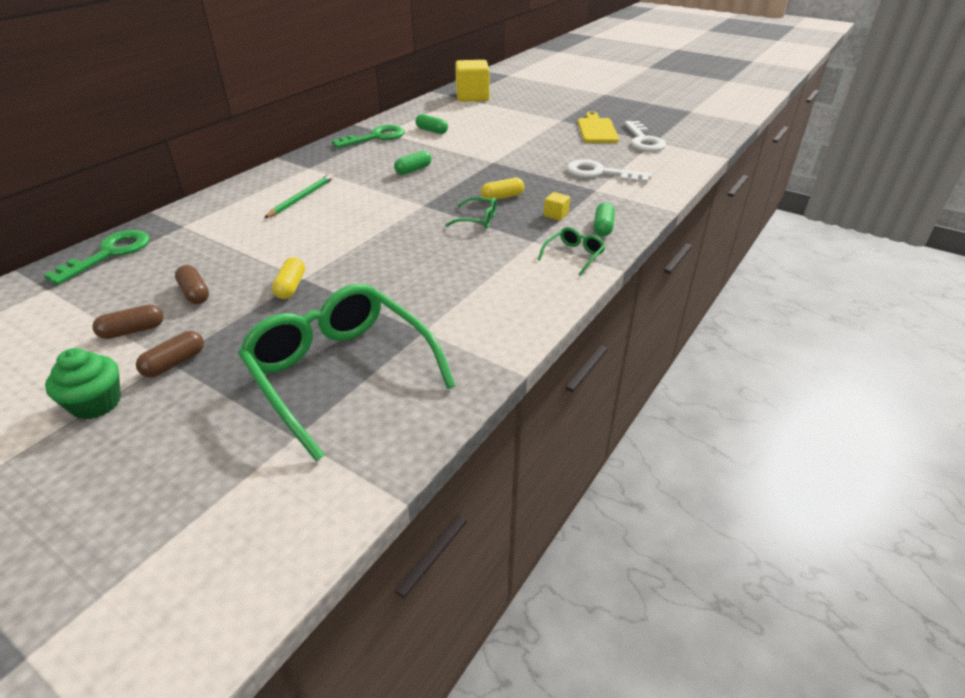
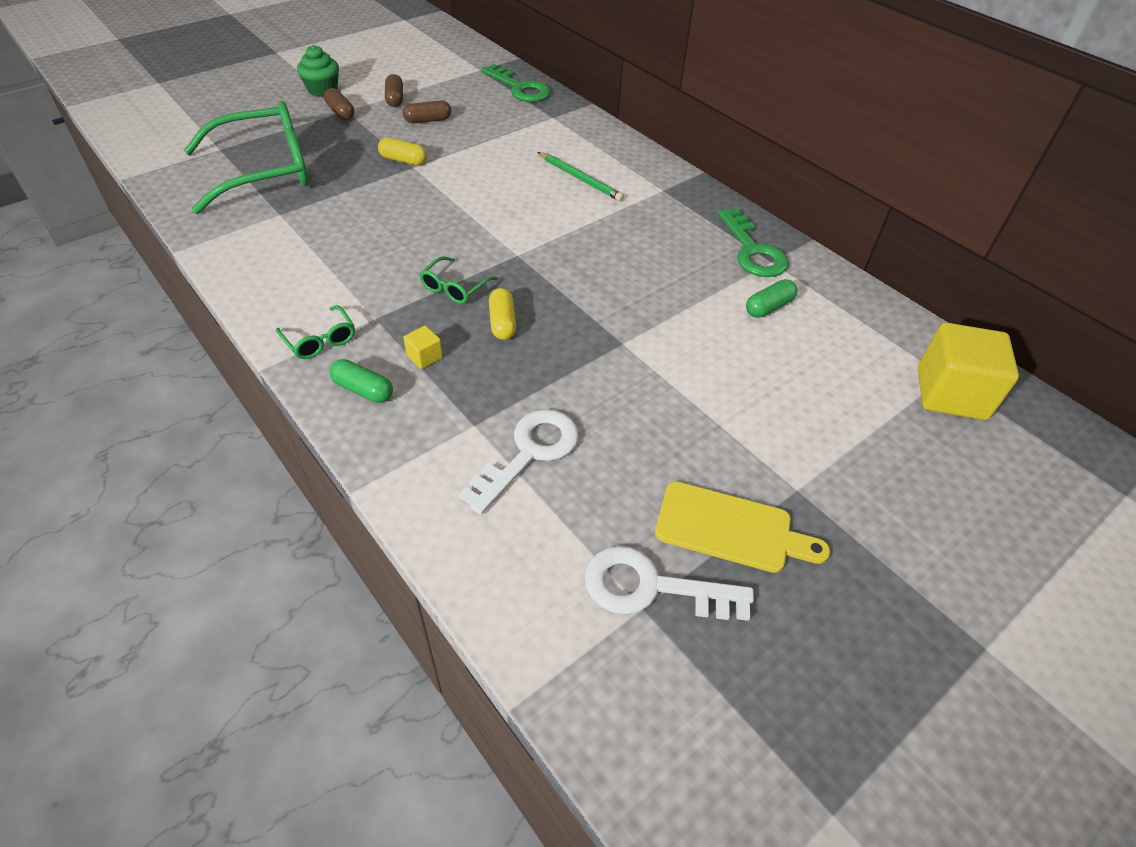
camera: 105 degrees right, 10 degrees up
green capsule [394,150,431,175] -> none

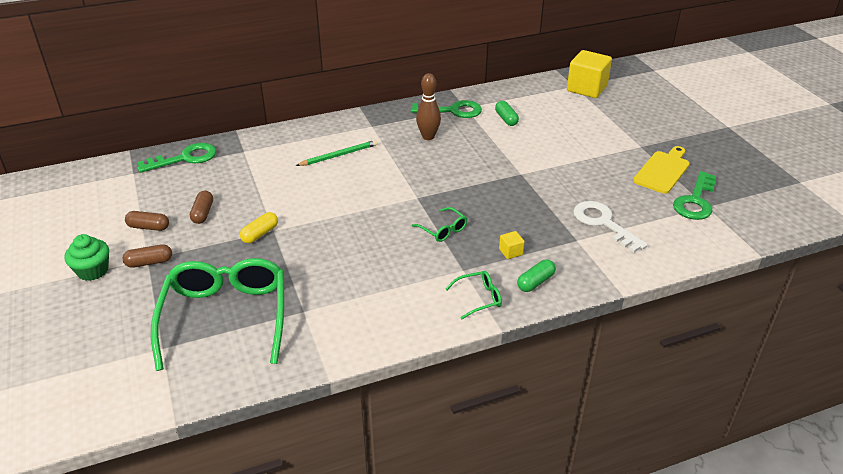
camera: 70 degrees left, 10 degrees down
yellow capsule [489,288,516,340] -> none
white key [585,546,754,621] -> green key [673,171,716,220]
none -> brown bowling pin [416,73,441,140]

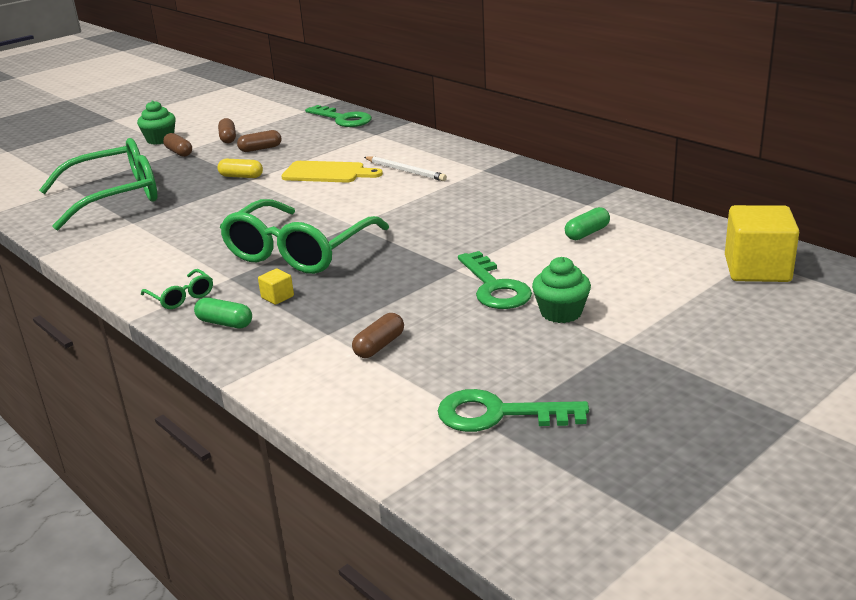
camera: 70 degrees right, 10 degrees down
green pencil [296,140,378,166] -> white pencil [364,156,447,181]
green key [411,100,482,118] -> green key moved to [458,251,532,309]
green glasses [412,207,468,242] -> green glasses [220,199,389,274], size x2.39
brown bowling pin [416,73,441,140] -> none
white key [573,201,648,252] -> brown capsule [352,313,404,358]
yellow cutting board [633,146,690,194] -> yellow cutting board moved to [281,161,383,183]
none -> green cupcake [532,257,591,323]

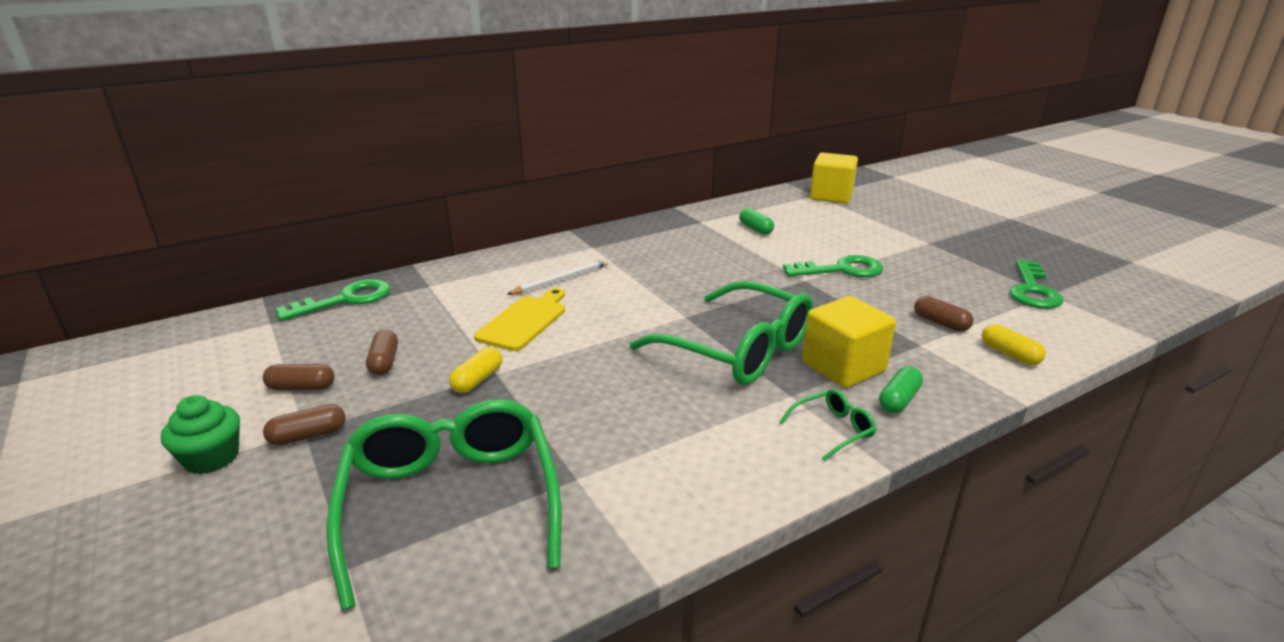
camera: 80 degrees left, 0 degrees up
yellow cube [258,268,294,305] -> yellow cube [802,296,896,388], size x2.34
green cupcake [532,257,591,323] -> none
none -> yellow capsule [982,324,1046,365]

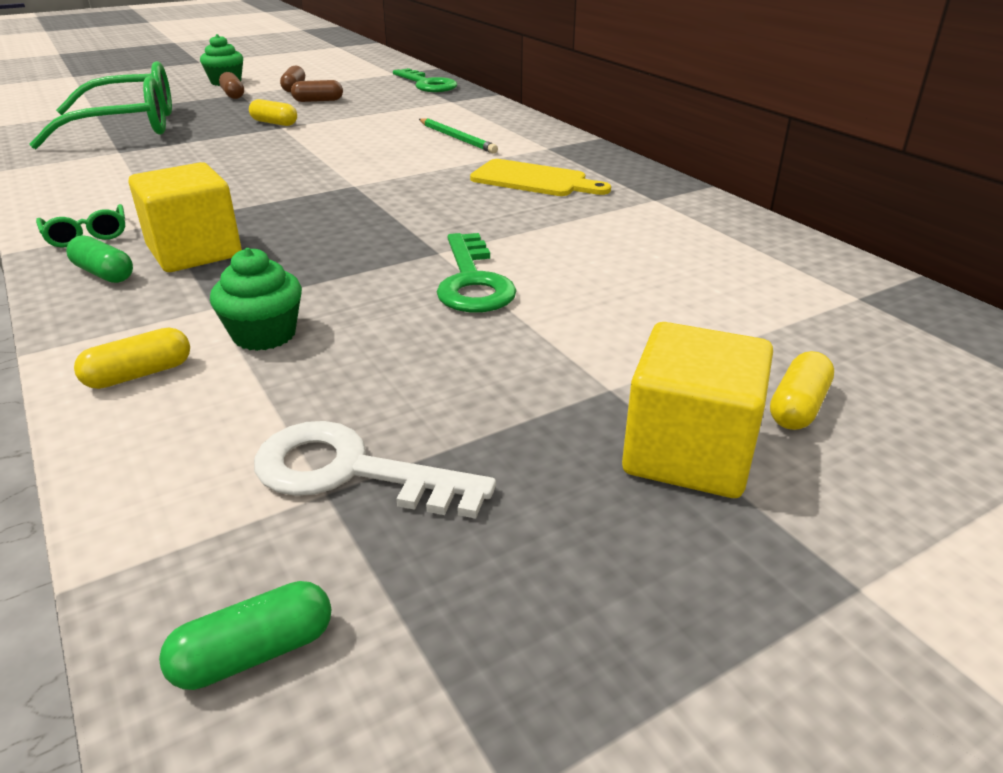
camera: 90 degrees right, 5 degrees up
yellow cutting board [474,288,565,351] -> yellow cutting board moved to [470,159,611,196]
white pencil [507,259,609,295] -> green pencil [419,118,498,154]
green glasses [630,281,813,385] -> none
green capsule [739,208,774,235] -> green capsule moved to [159,581,332,690]
yellow cube [810,152,858,204] -> yellow cube moved to [622,322,773,498]
brown capsule [914,296,973,332] -> green cupcake [210,248,302,351]
green key [1010,259,1064,309] -> white key [254,421,496,519]
none -> yellow capsule [770,351,834,430]

